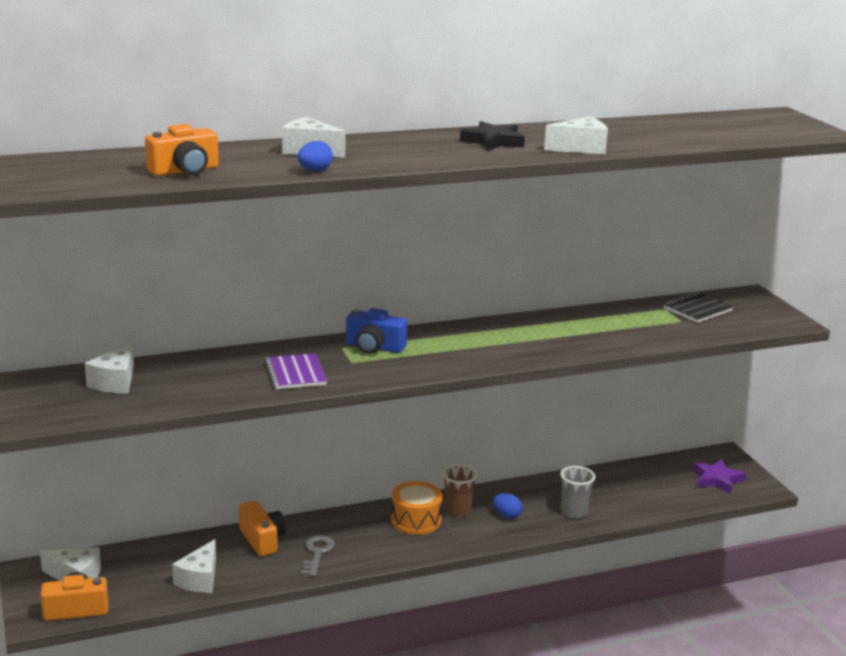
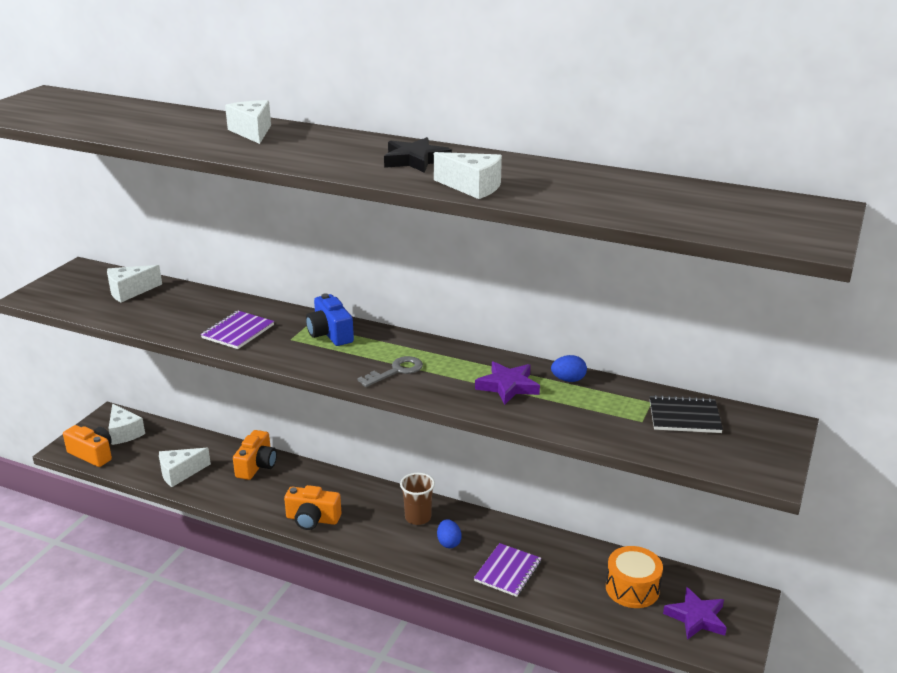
camera: 45 degrees right, 5 degrees up
orange camera [145,124,219,176] -> orange camera moved to [284,485,341,530]
blue egg [298,141,333,171] -> blue egg moved to [551,355,587,382]
grey key [301,535,335,577] -> grey key moved to [357,356,423,387]
orange drum [391,481,442,535] -> orange drum moved to [606,546,663,608]
grey cup [560,466,595,519] -> purple notebook [474,543,541,597]
none -> purple star [475,361,540,405]

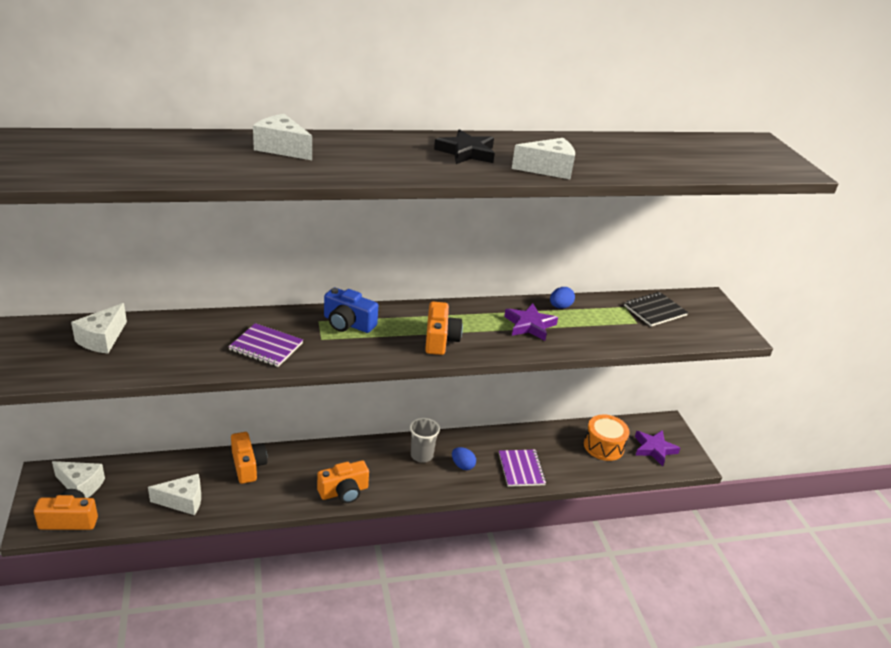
camera: 40 degrees left, 5 degrees up
white cheese [159,448,211,487] -> white cheese turned 120 degrees counterclockwise [148,474,201,515]
purple notebook [201,311,274,349] -> purple notebook turned 60 degrees counterclockwise [228,323,303,367]
grey key [357,356,423,387] -> orange camera [425,301,463,355]
brown cup [400,473,435,525] -> grey cup [410,418,440,463]

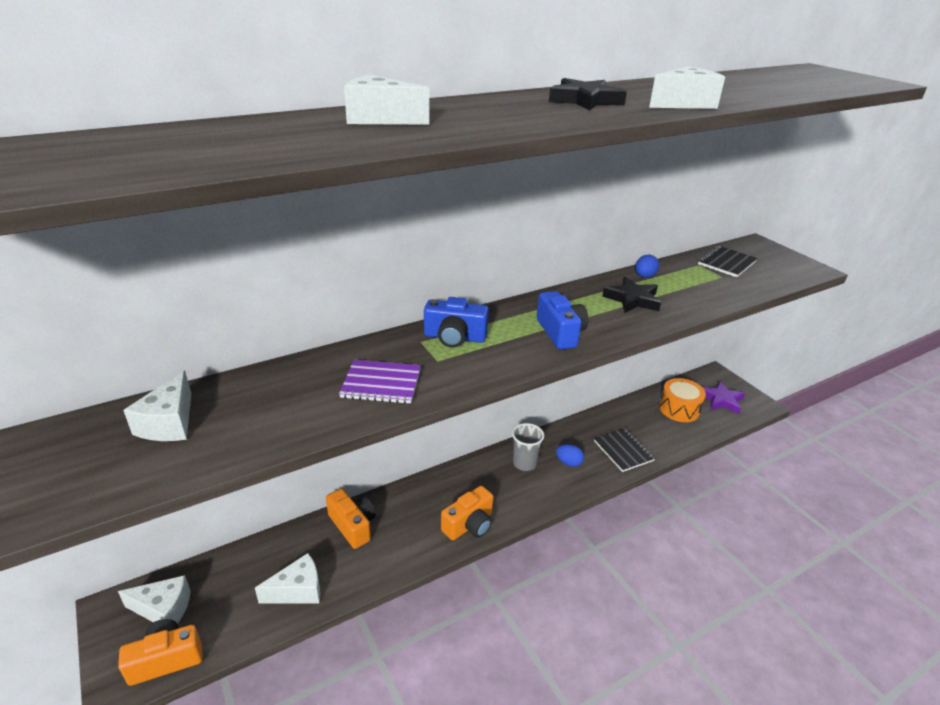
camera: 15 degrees left, 0 degrees up
orange camera [425,301,463,355] -> blue camera [537,291,588,350]
purple notebook [499,449,546,487] -> black notebook [594,428,655,472]
purple star [504,303,558,341] -> black star [602,277,661,313]

